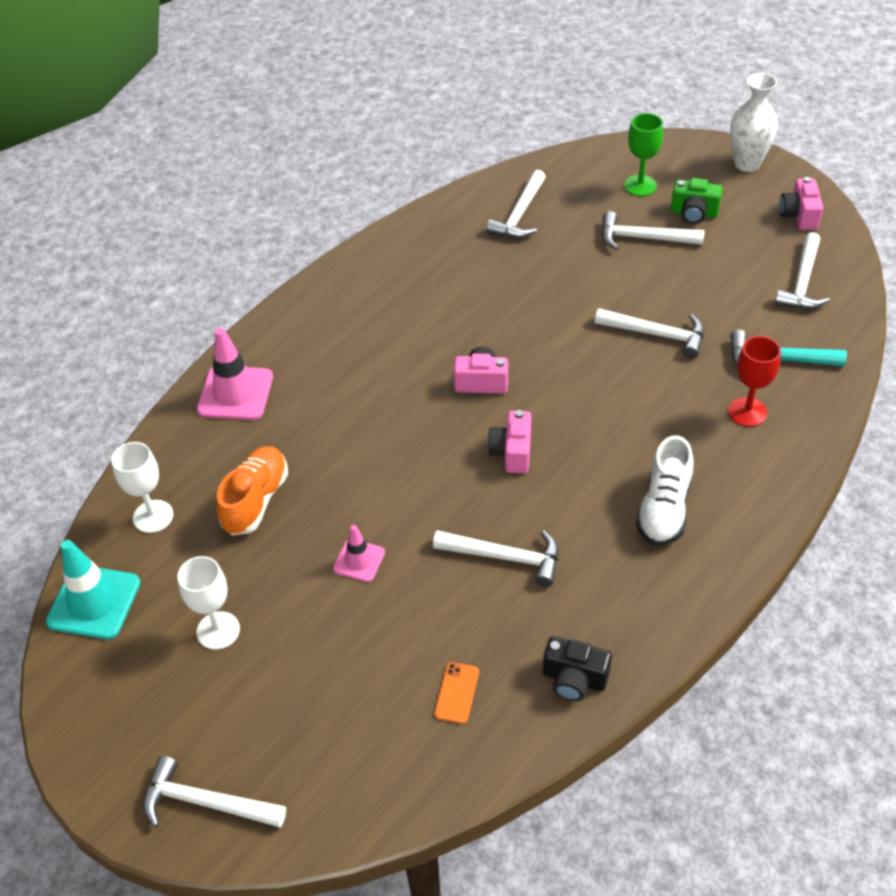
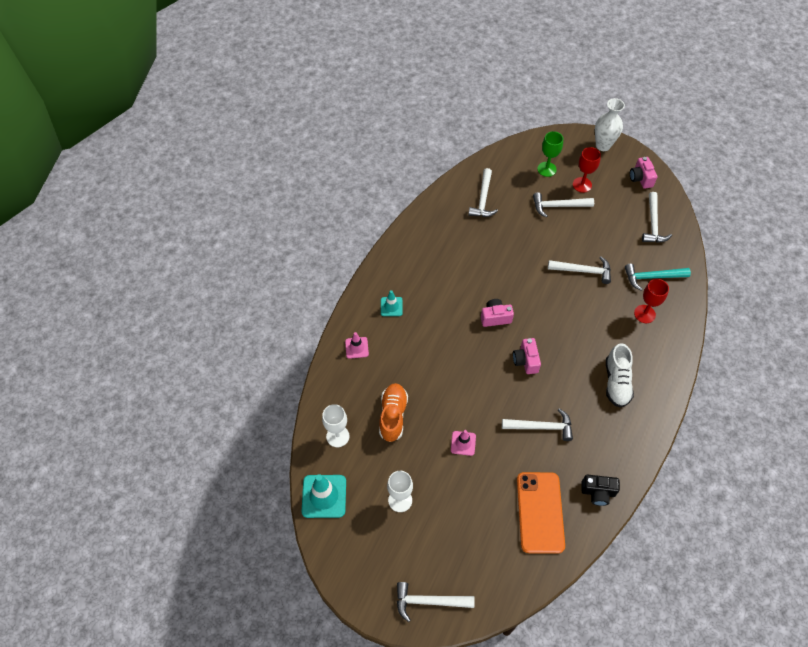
camera: 15 degrees left, 10 degrees up
pink traffic cone [197,328,273,420] -> pink traffic cone [345,332,369,359], size x0.57
orange phone [434,662,479,724] -> orange phone [517,472,565,554], size x2.37
green camera [671,178,723,224] -> red goblet [573,147,601,193]
none -> turquoise traffic cone [381,290,403,316]

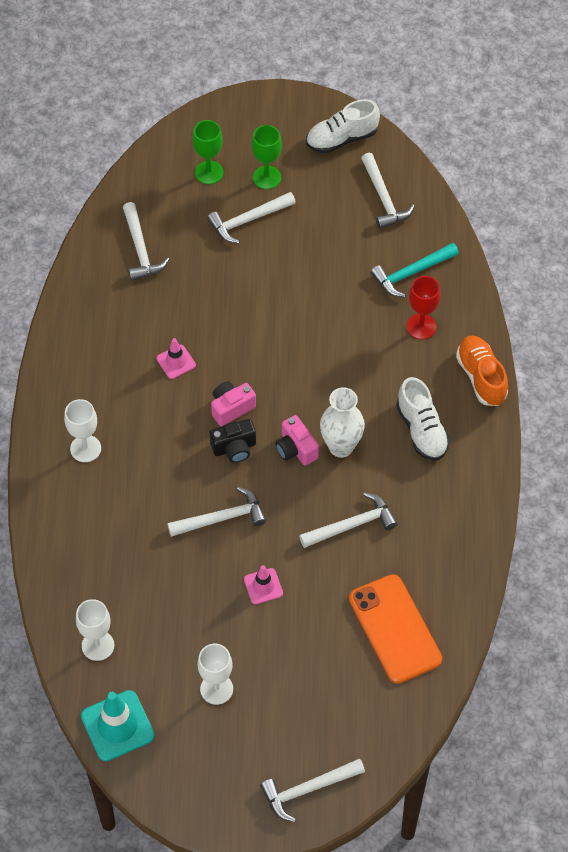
camera: 25 degrees left, 0 degrees up
pink traffic cone [345,332,369,359] -> pink traffic cone moved to [157,338,196,379]
orange shoe [379,383,408,442] -> orange shoe moved to [456,336,508,406]
turquoise traffic cone [381,290,403,316] -> white goblet [64,399,101,462]
white hammer [548,256,611,284] -> white hammer moved to [167,487,266,537]
red goblet [573,147,601,193] -> green goblet [252,125,282,189]
black camera [581,475,620,506] -> black camera moved to [210,419,256,463]
white vase [595,98,625,151] -> white vase moved to [320,387,365,458]
pink camera [630,157,657,189] -> white shoe [306,99,380,154]

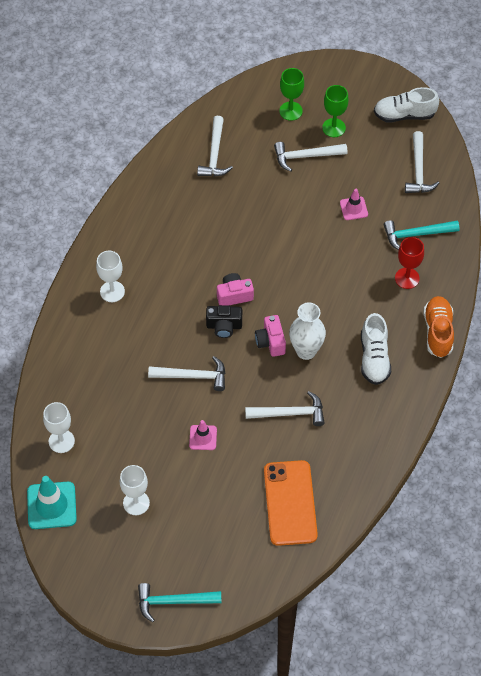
camera: 20 degrees right, 0 degrees up
pink traffic cone [157,338,196,379] -> pink traffic cone moved to [340,189,368,220]
white hammer [260,759,365,822] -> turquoise hammer [138,583,222,622]

